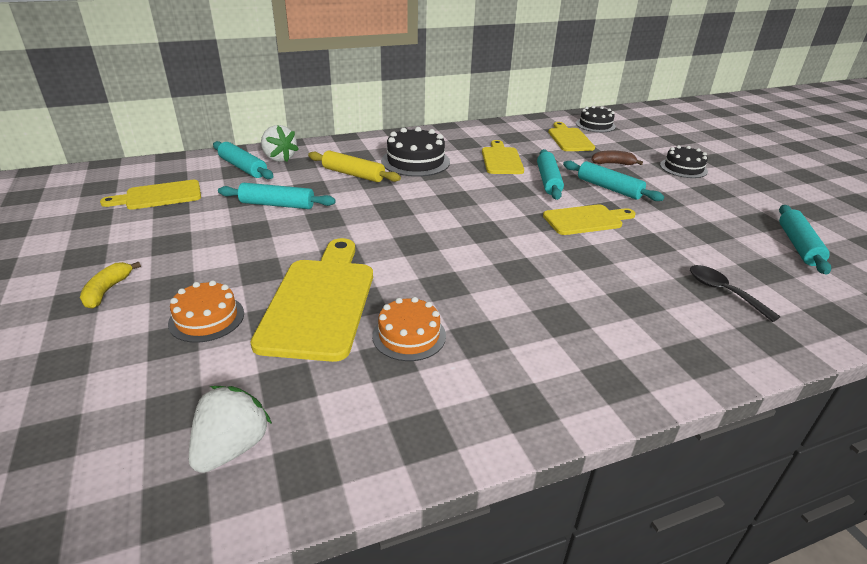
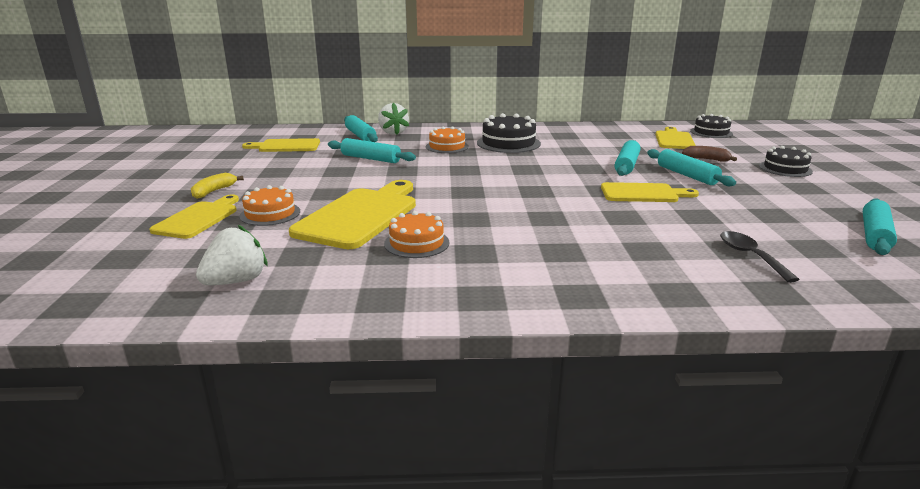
camera: 20 degrees right, 10 degrees down
yellow rolling pin [308,150,401,182] -> orange cake [426,126,469,153]
yellow cutting board [482,140,524,174] -> yellow cutting board moved to [150,194,239,239]

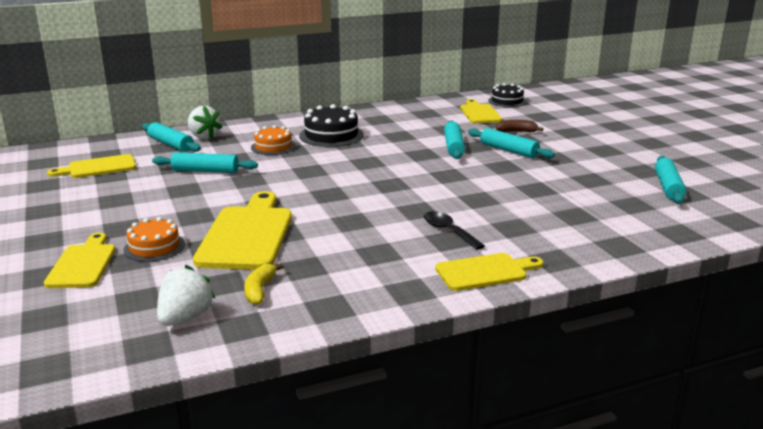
camera: 20 degrees left, 0 degrees up
yellow banana [191,173,244,199] -> yellow banana moved to [244,263,283,305]
orange cake [384,211,450,258] -> none
yellow cutting board [601,182,699,202] -> yellow cutting board moved to [435,253,543,291]
black spoon [720,231,800,283] -> black spoon moved to [424,211,485,250]
black cake [759,146,813,177] -> none

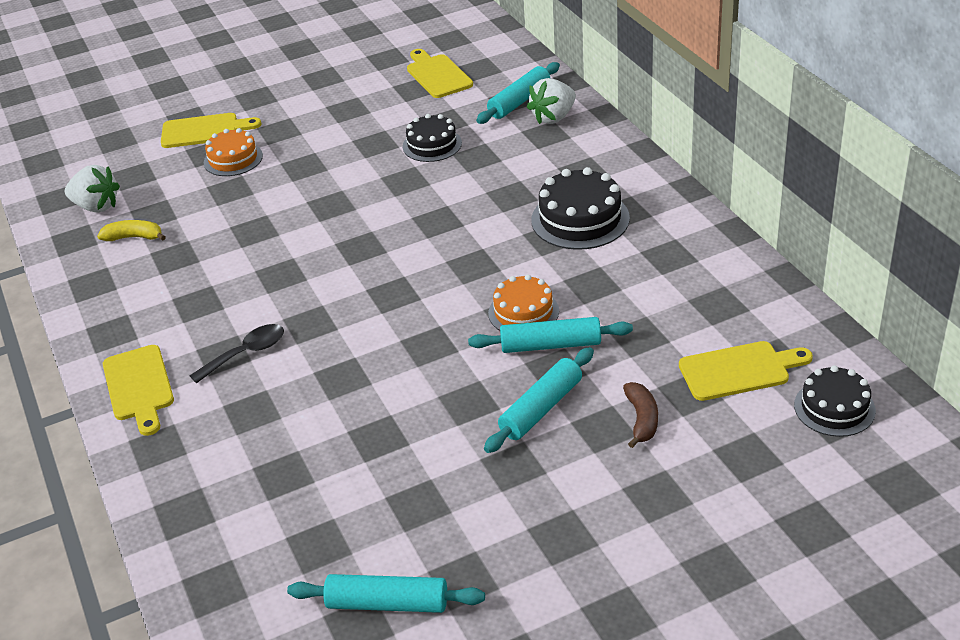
camera: 90 degrees right, 15 degrees up
turquoise rolling pin [152,152,258,173] -> black cake [403,114,462,162]
yellow cutting board [193,191,292,270] -> none
orange cake [251,125,296,155] -> orange cake moved to [488,275,559,331]

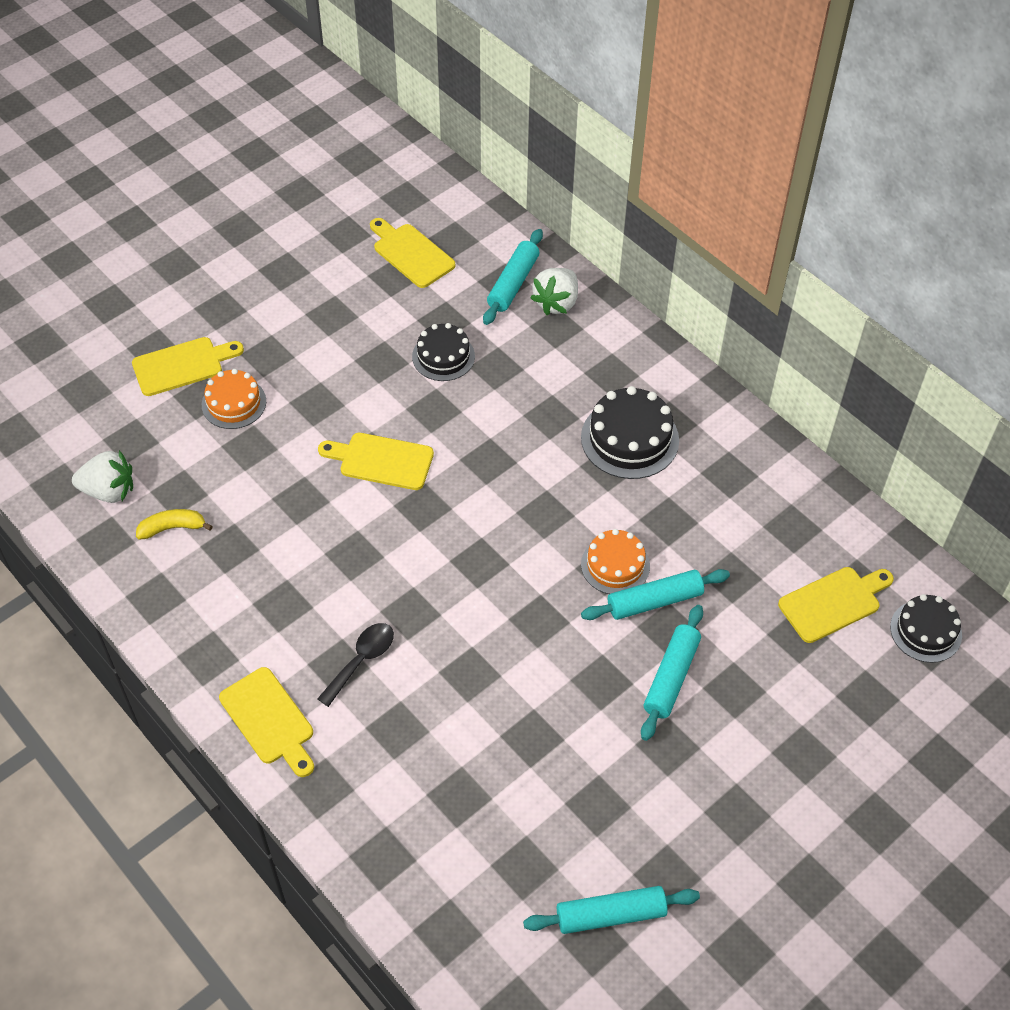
camera: 20 degrees left, 15 degrees up
brown banana [623,382,658,448] -> none
none -> yellow cutting board [318,433,434,490]

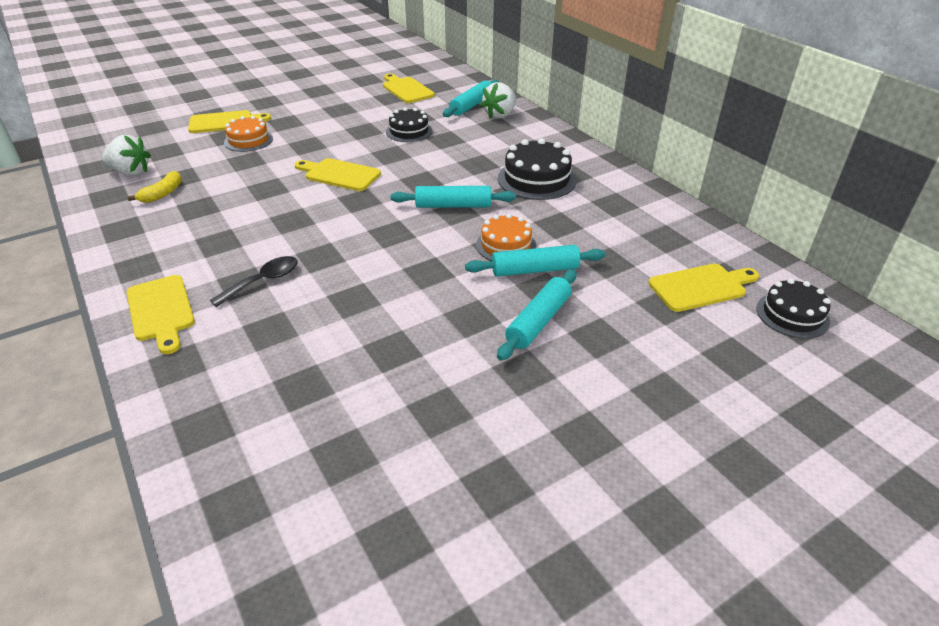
camera: 10 degrees right, 15 degrees down
yellow banana [136,509,213,540] -> yellow banana turned 120 degrees clockwise [127,171,182,203]
turquoise rolling pin [523,886,700,934] -> turquoise rolling pin moved to [391,186,516,208]

